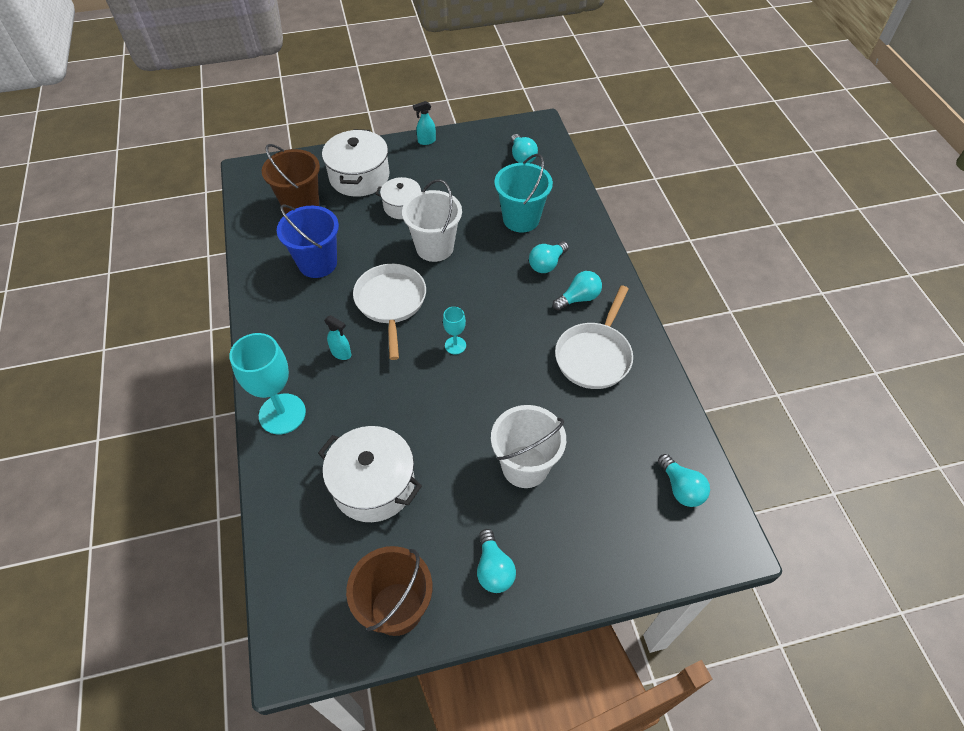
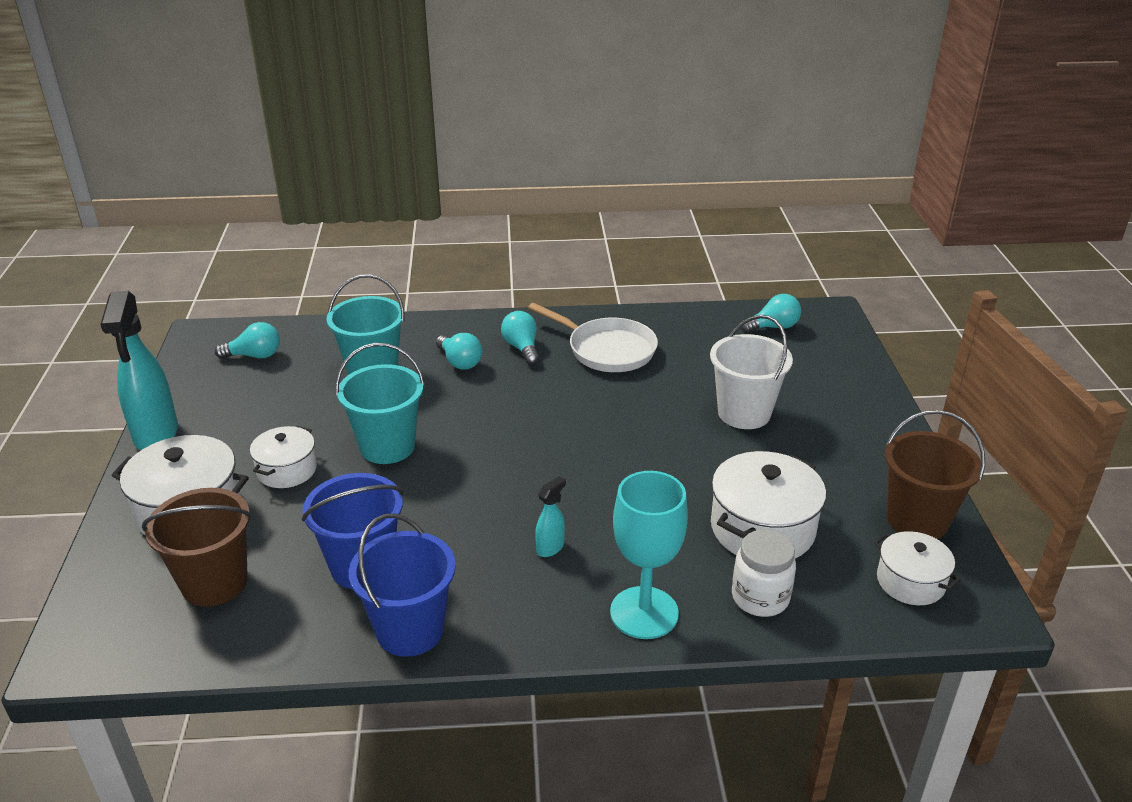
camera: 80 degrees left, 20 degrees down
white pan [353,264,426,360] -> none
white bucket [402,179,462,262] -> turquoise bucket [335,343,425,464]
turquoise spray bottle [413,101,436,145] -> turquoise spray bottle [100,291,178,450], size x2.21
turquoise goblet [443,307,466,354] -> none
turquoise light bulb [477,529,516,593] -> none
none -> blue bucket [349,513,456,657]
none -> white jar [732,530,796,617]
none -> white pot [874,531,961,605]

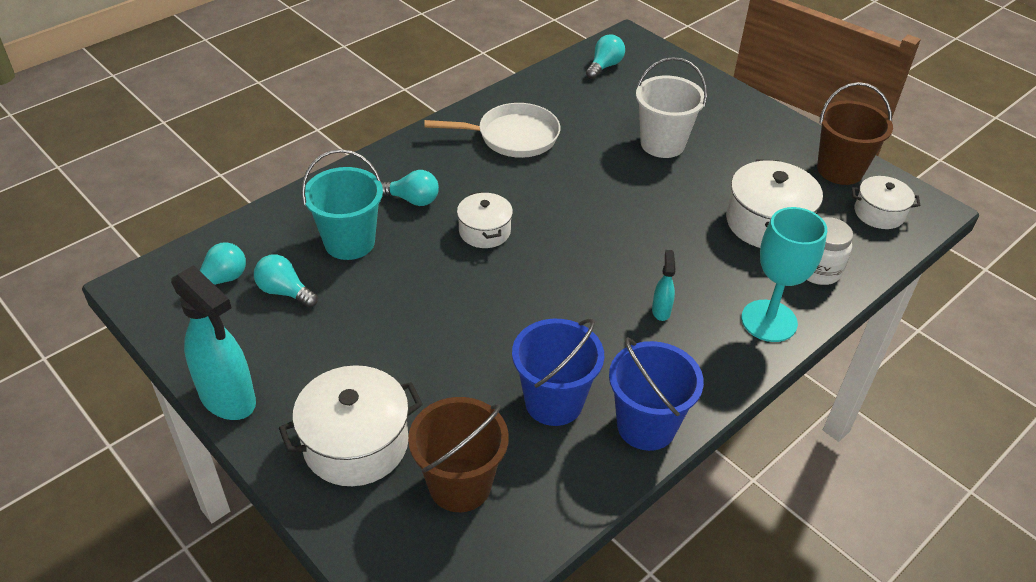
camera: 40 degrees left, 10 degrees up
white pot [250,426,317,488] -> white pot moved to [457,192,513,248]
turquoise bucket [335,343,425,464] -> none
turquoise light bulb [501,311,539,365] -> turquoise light bulb moved to [254,254,318,308]

